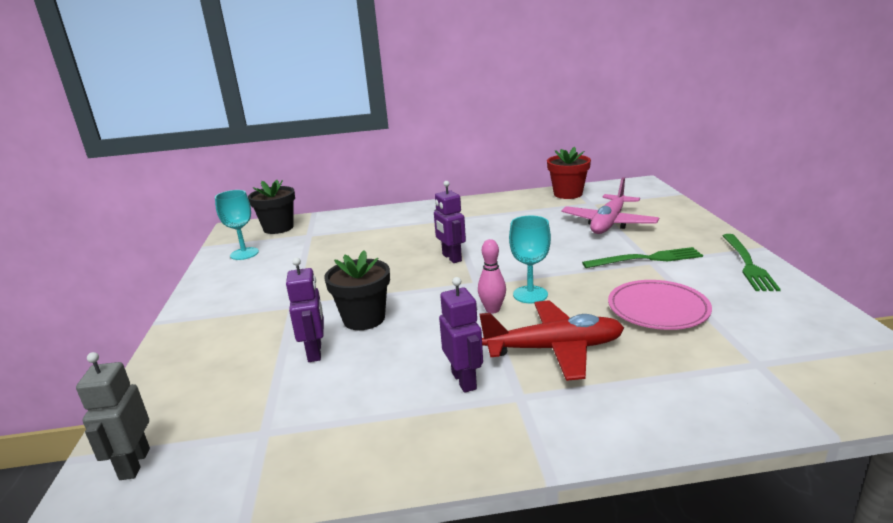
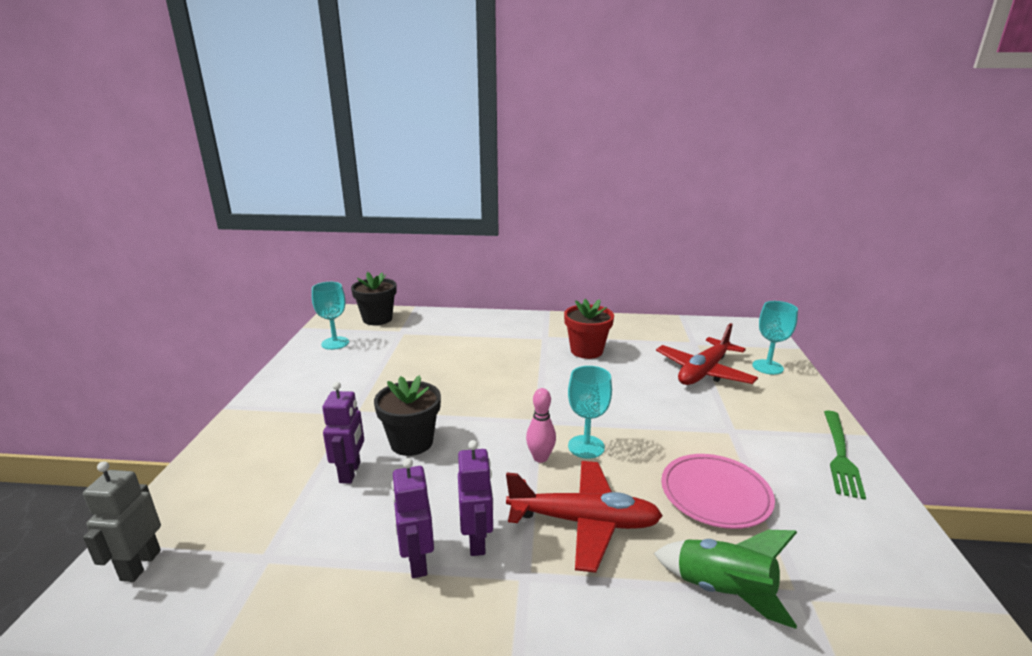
camera: 10 degrees right, 0 degrees up
purple robot [434,181,466,263] -> purple robot moved to [391,458,434,578]
red flower pot [547,147,591,199] -> red flower pot moved to [564,299,614,359]
pink plane [562,177,659,234] -> red plane [656,323,758,385]
green fork [582,247,703,268] -> none
none -> green rocket [654,530,797,629]
none -> turquoise goblet [752,301,798,375]

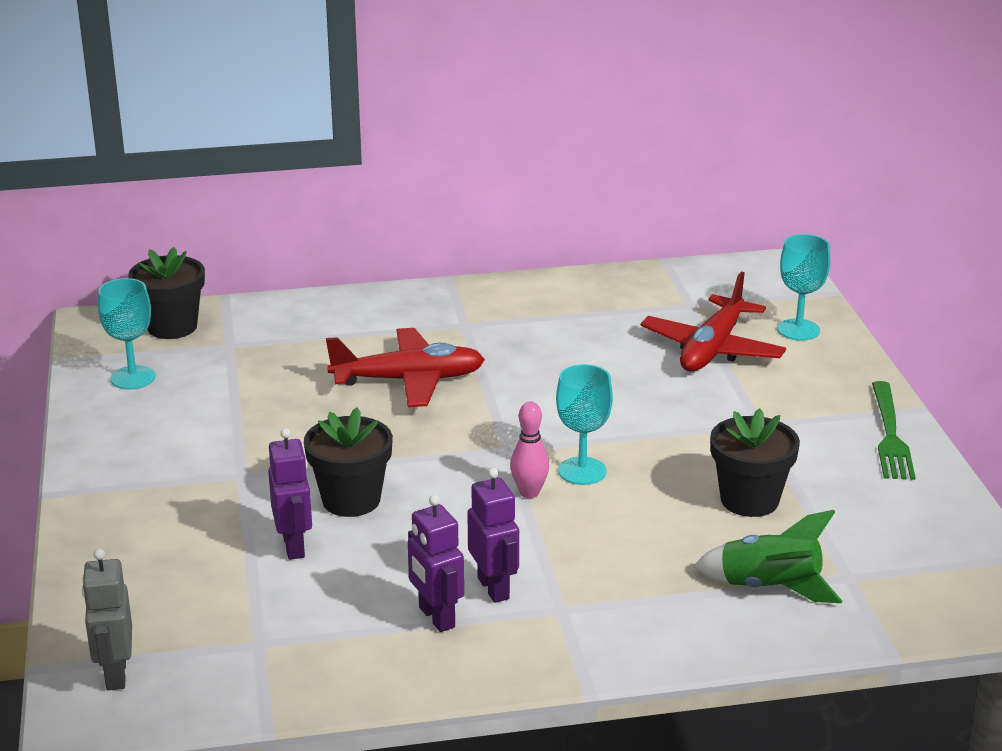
camera: 15 degrees left, 5 degrees up
red plane [506,461,663,573] -> red plane moved to [326,328,485,407]
red flower pot [564,299,614,359] -> none
pink plate [661,454,775,529] -> black flower pot [710,408,800,517]

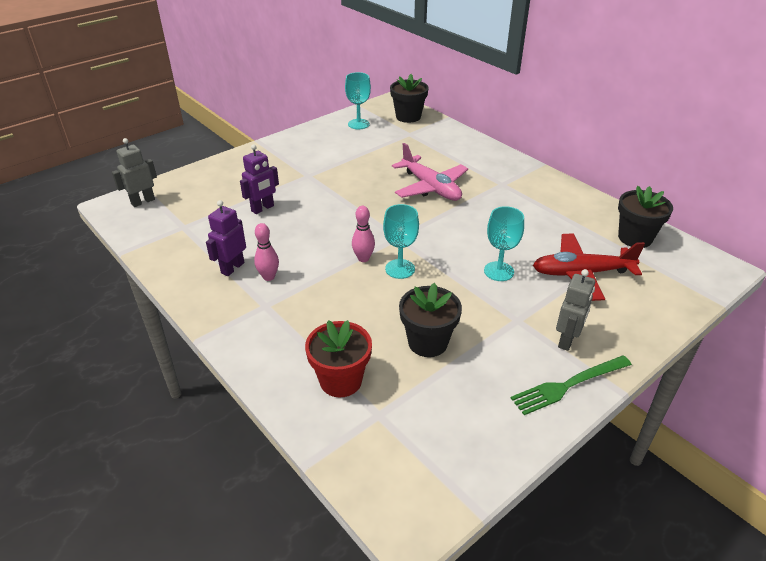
camera: 60 degrees right, 10 degrees up
black flower pot [304,408,393,517] -> black flower pot moved to [618,186,673,248]
red plane [326,328,485,407] -> pink plane [392,143,468,201]
purple robot [467,468,519,603] -> pink bowling pin [254,223,279,281]
green rocket [693,510,842,603] -> red flower pot [305,320,372,397]
turquoise goblet [777,234,830,341] -> turquoise goblet moved to [484,206,524,281]
none -> grey robot [556,269,595,351]

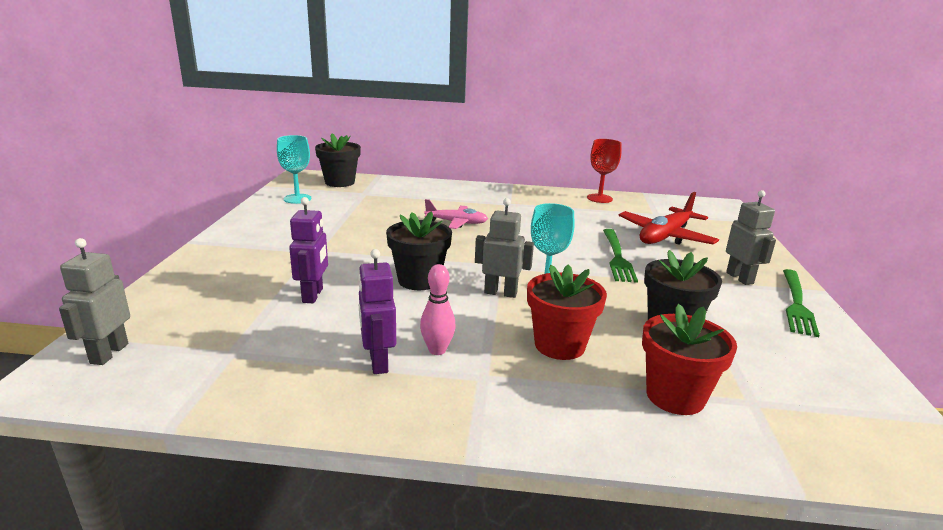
camera: 45 degrees left, 15 degrees down
pink bowling pin [352,206,375,262] -> grey robot [475,198,534,298]
pink plane [392,143,468,201] -> pink plane [424,199,488,229], size x0.63
turquoise goblet [484,206,524,281] -> green fork [603,229,638,283]
black flower pot [618,186,673,248] -> black flower pot moved to [386,211,452,290]
none -> red flower pot [527,264,607,360]
none -> red goblet [587,139,621,203]

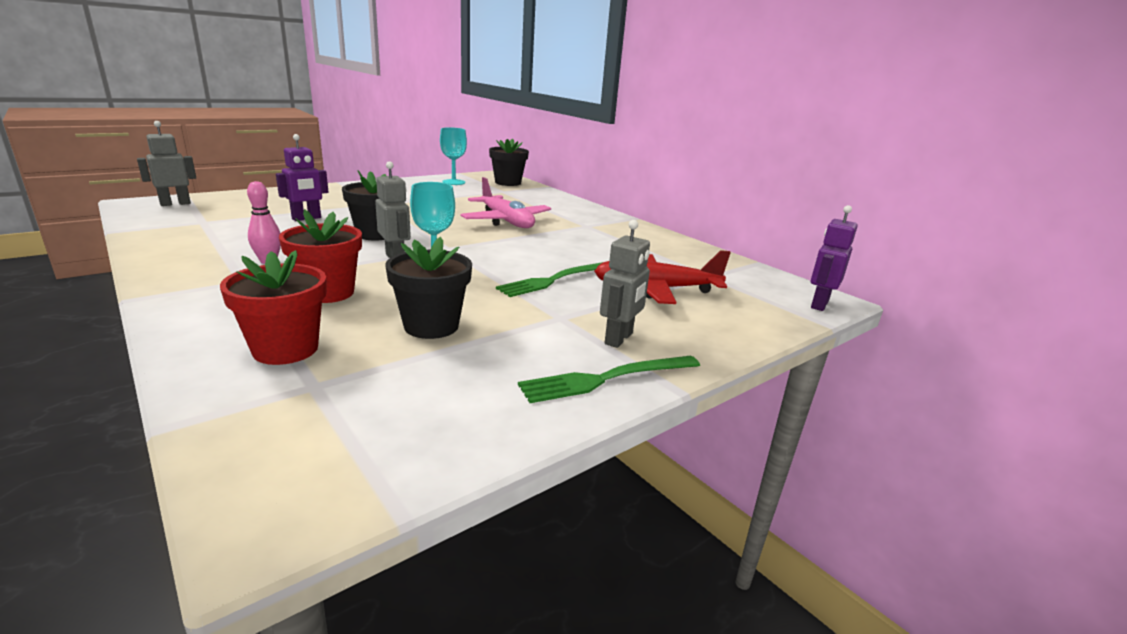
camera: 45 degrees right, 0 degrees up
purple robot [358,249,396,374] -> purple robot moved to [811,205,858,311]
pink plane [424,199,488,229] -> pink plane [461,177,551,228], size x1.59
red goblet [587,139,621,203] -> none

